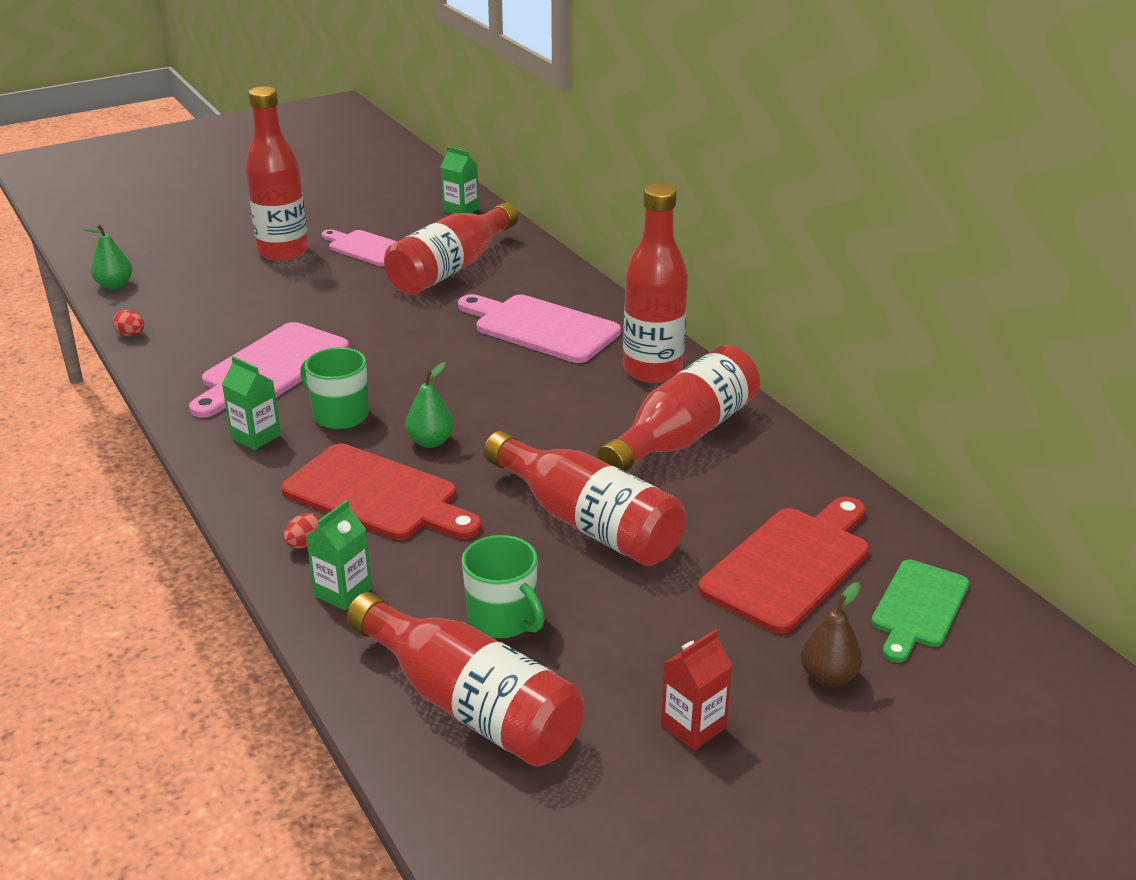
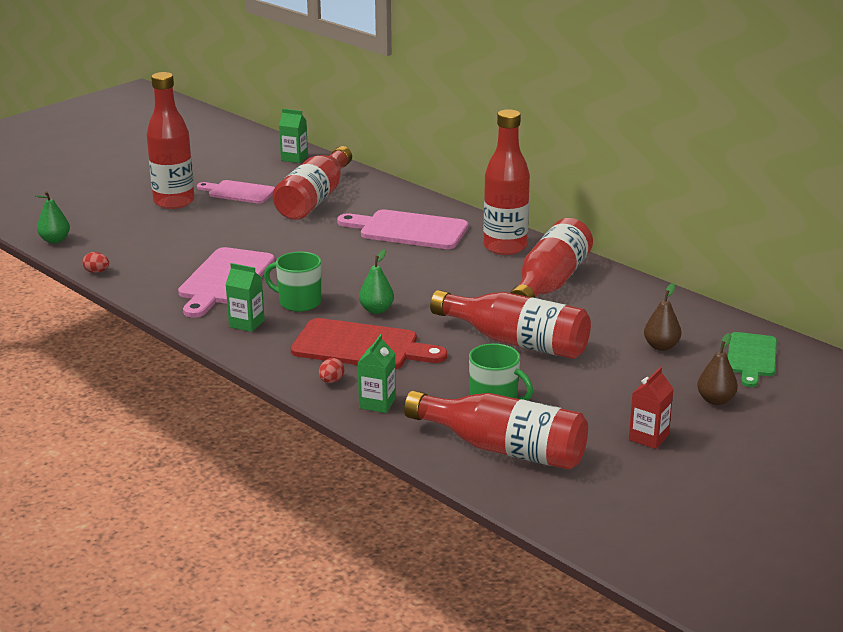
camera: 15 degrees left, 5 degrees down
red cutting board [698,496,869,634] -> brown pear [644,283,681,351]

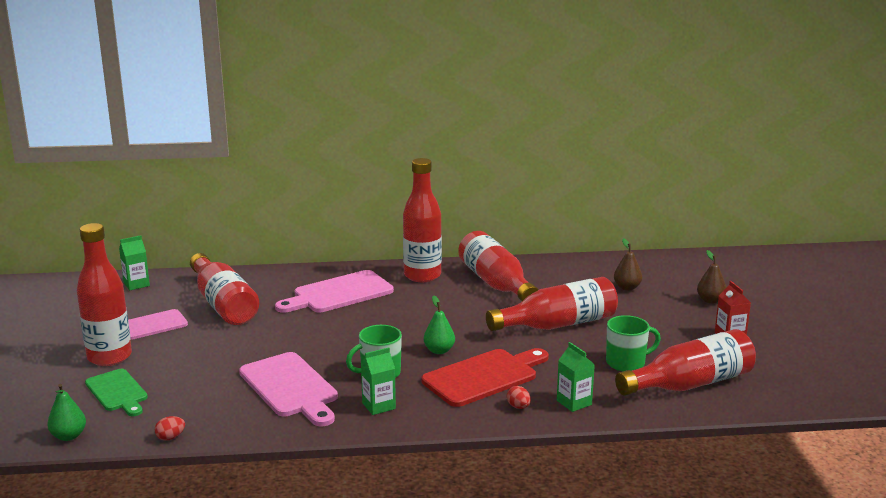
camera: 50 degrees left, 5 degrees down
green cutting board [728,332,777,387] -> green cutting board moved to [85,369,148,416]

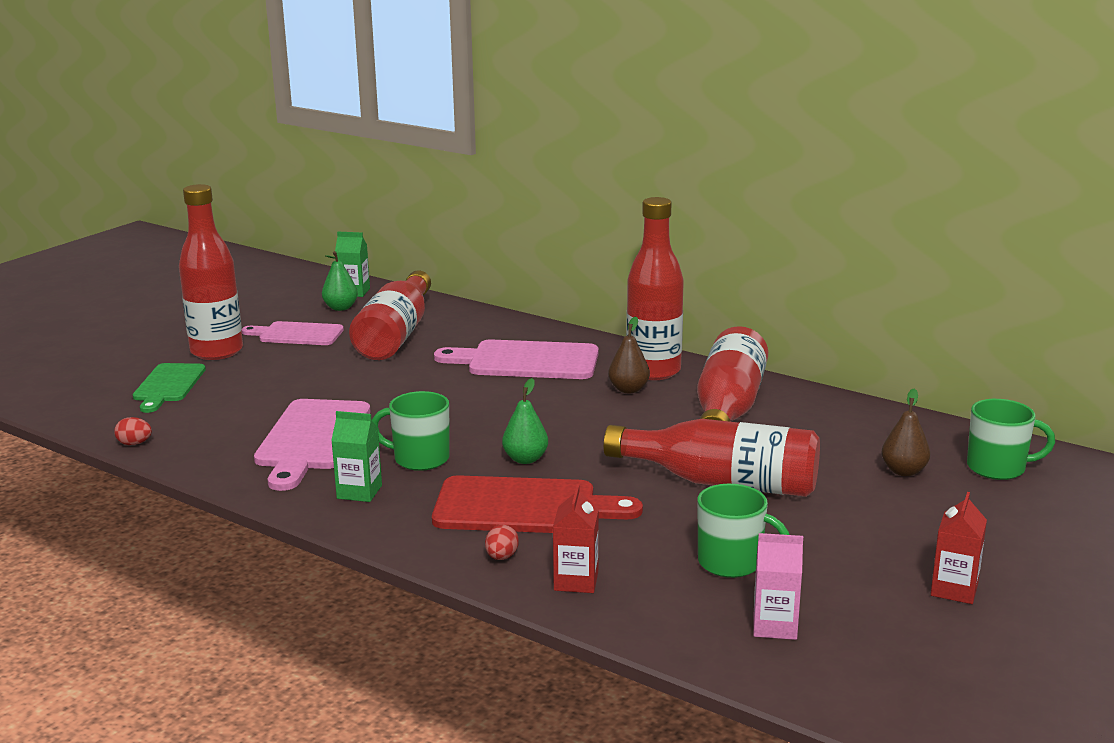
camera: 40 degrees right, 0 degrees up
green pear [47,384,86,441] -> green pear moved to [322,251,358,311]
green carton [557,342,595,412] -> red carton [553,484,599,593]
red bottle [615,329,756,396] -> pink carton [753,533,803,640]
brown pear [697,250,726,304] -> brown pear moved to [608,316,650,393]
none -> green mug [967,399,1055,480]

